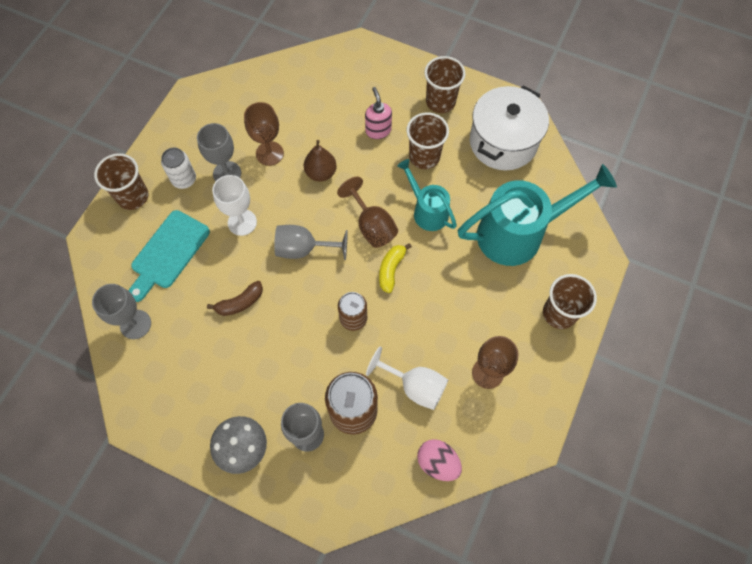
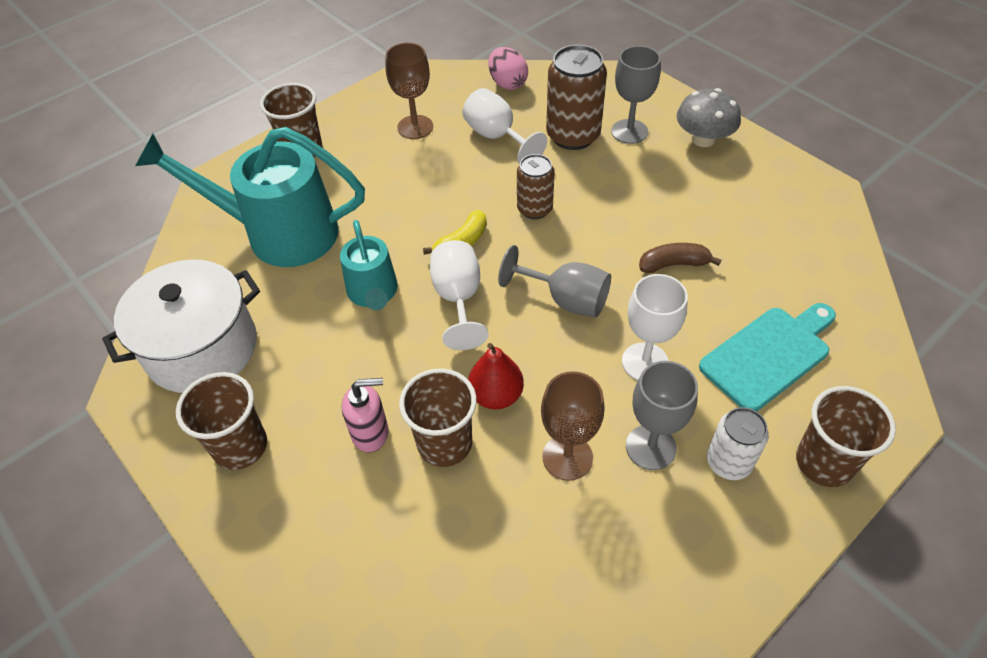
camera: 155 degrees left, 15 degrees down
grey goblet [92,284,151,339] -> none
brown pear [304,140,337,182] -> red pear [468,343,524,409]
brown goblet [337,177,398,248] -> white goblet [430,240,489,350]
pink soap dispenser [365,87,392,139] -> pink soap dispenser turned 105 degrees counterclockwise [342,378,388,453]
brown cup [407,112,449,169] -> brown cup moved to [399,369,477,467]

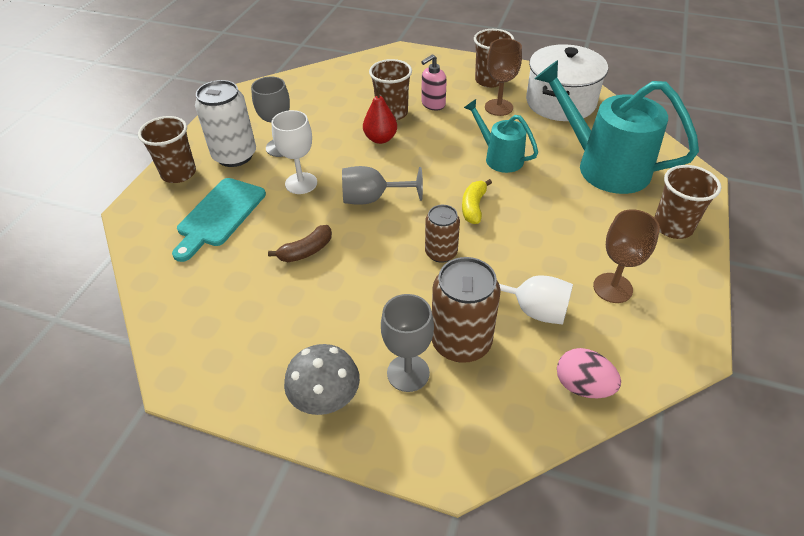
camera: 150 degrees right, 5 degrees down
turquoise watering can [135,127,365,267] -> turquoise watering can turned 120 degrees counterclockwise [534,60,699,194]
white goblet [430,240,489,350] -> none
brown goblet [541,371,605,481] -> brown goblet moved to [485,38,522,116]
white can [707,407,769,480] -> white can [195,80,256,167], size x1.64

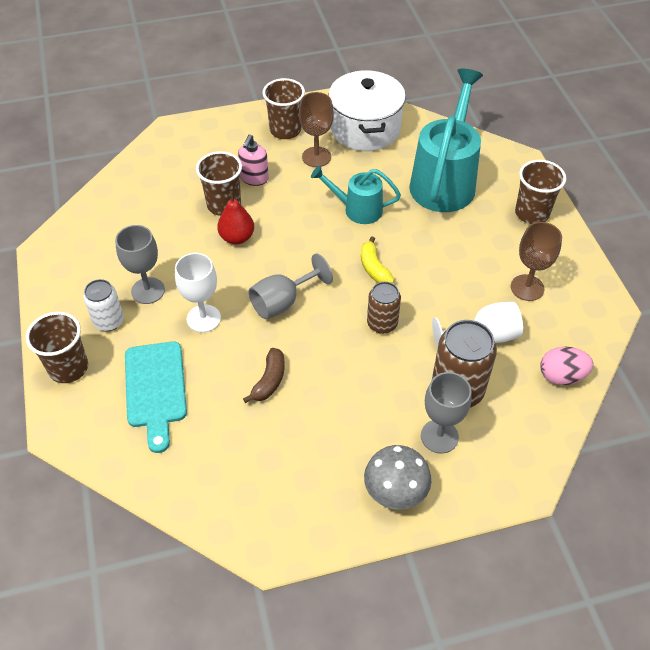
camera: 35 degrees left, 5 degrees up
white can [195,80,256,167] -> white can [83,279,124,331], size x0.61
turquoise watering can [534,60,699,194] -> turquoise watering can turned 105 degrees clockwise [409,69,483,212]

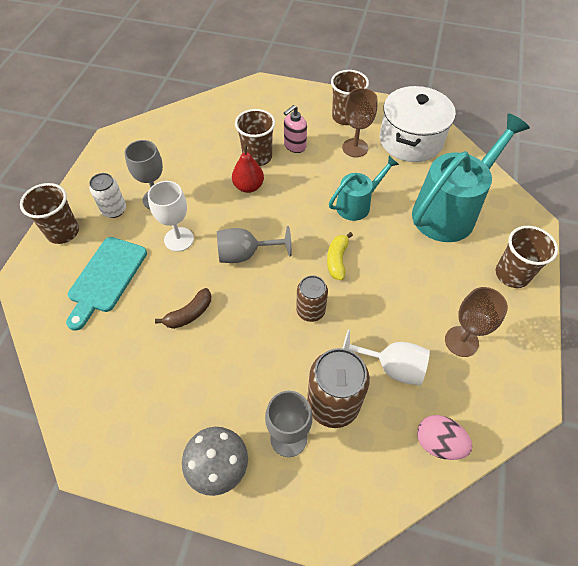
camera: 30 degrees right, 5 degrees up
turquoise watering can [311,166,401,224] -> turquoise watering can turned 105 degrees clockwise [329,156,399,221]

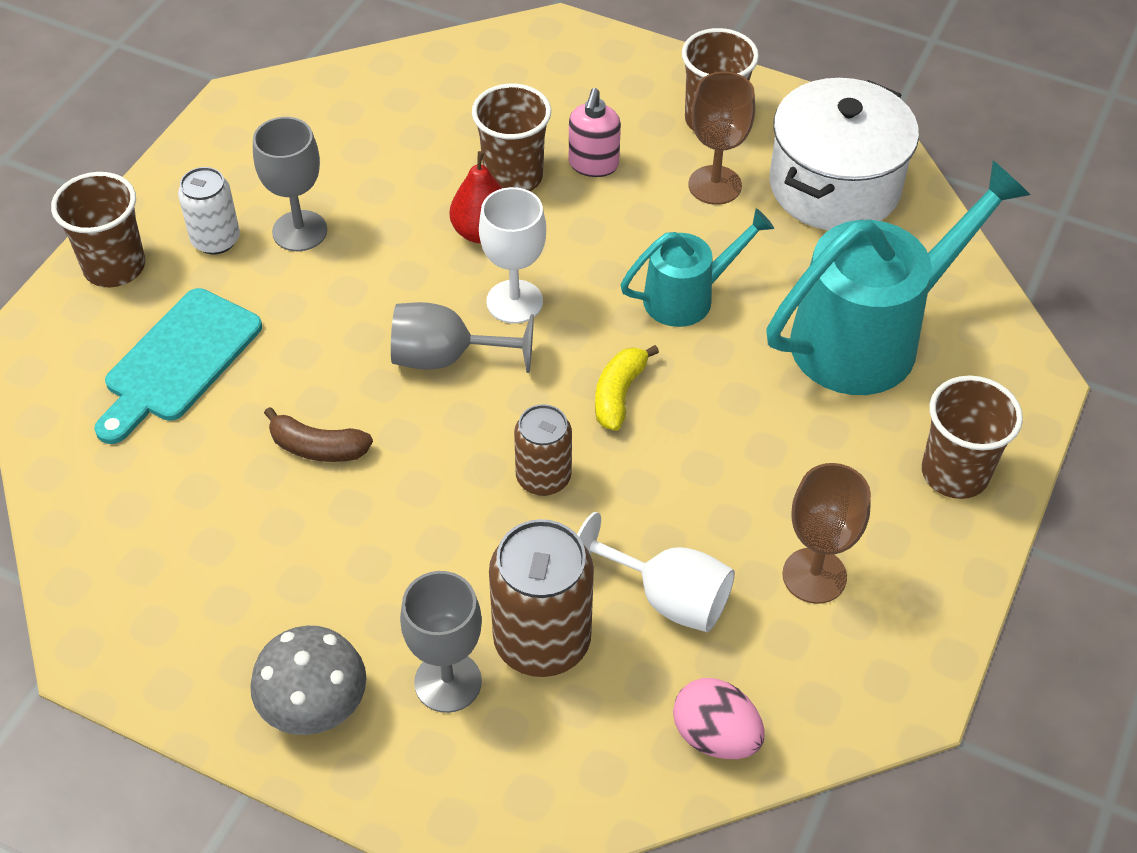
camera: 10 degrees right, 5 degrees down
white goblet [148,181,194,252] -> white goblet moved to [479,187,546,324]
brown banana [155,288,211,329] -> brown banana turned 45 degrees clockwise [264,407,373,462]
pink soap dispenser [284,105,307,153] -> pink soap dispenser turned 45 degrees counterclockwise [569,88,621,177]

